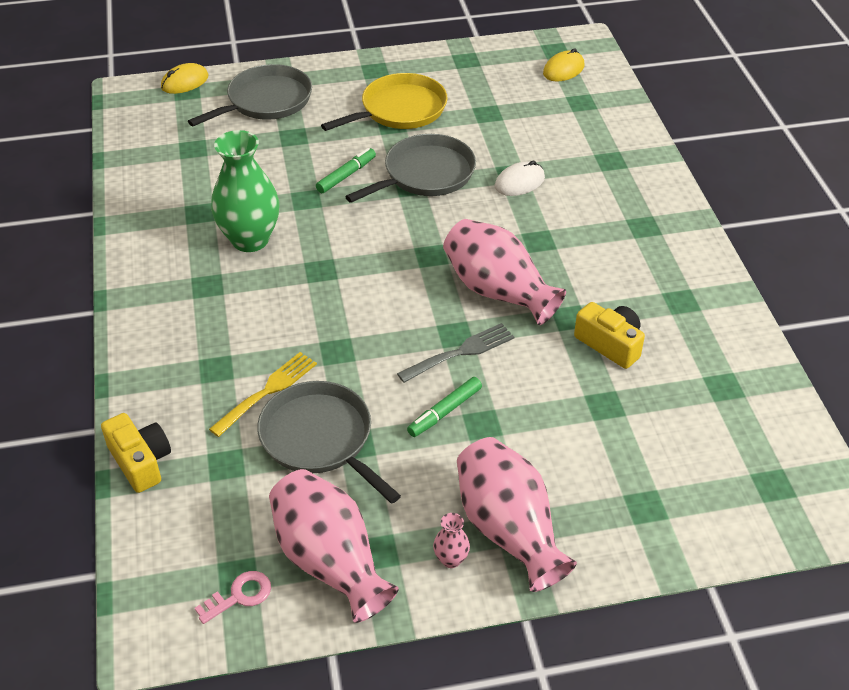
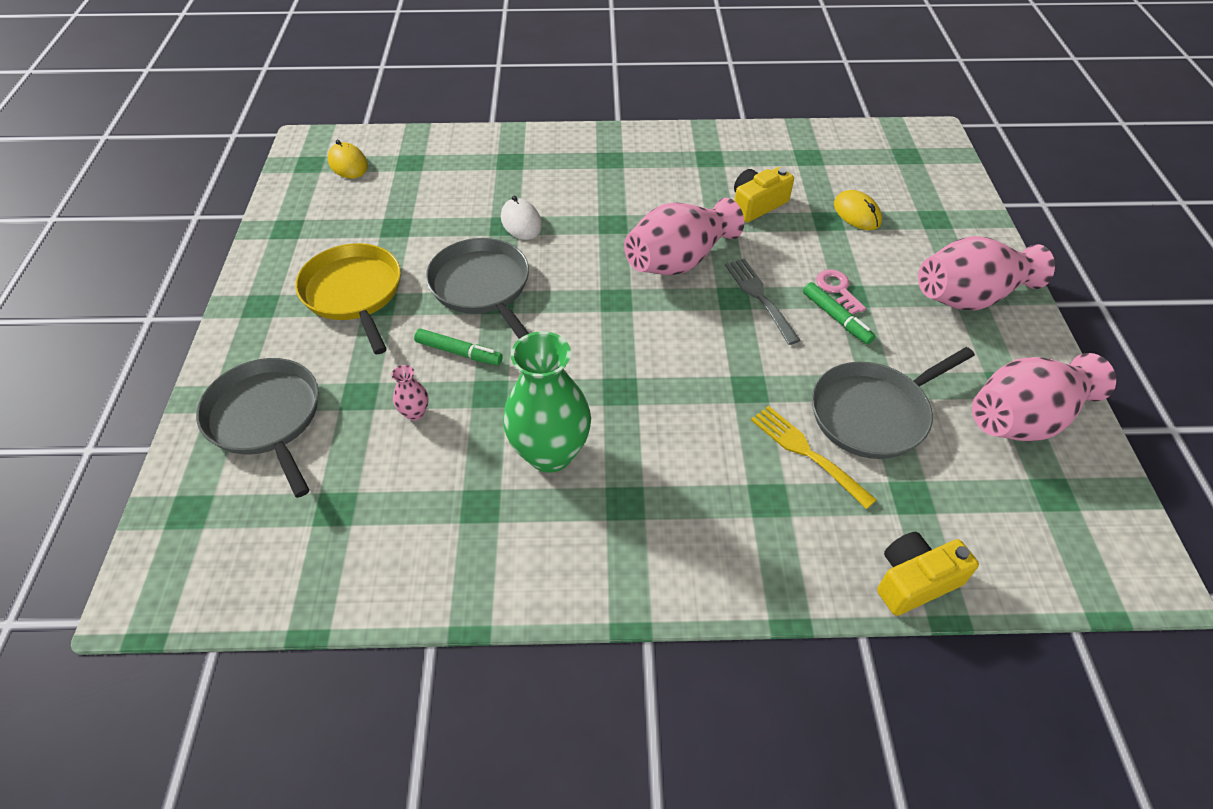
camera: 80 degrees left, 5 degrees up
yellow mouse [161,63,208,94] -> yellow mouse moved to [834,190,882,230]
pink key [195,571,271,624] -> pink key moved to [816,270,866,314]
green marker [316,148,376,193] -> green marker turned 150 degrees clockwise [414,328,503,365]
pink vase [433,513,470,568] -> pink vase moved to [392,365,428,421]

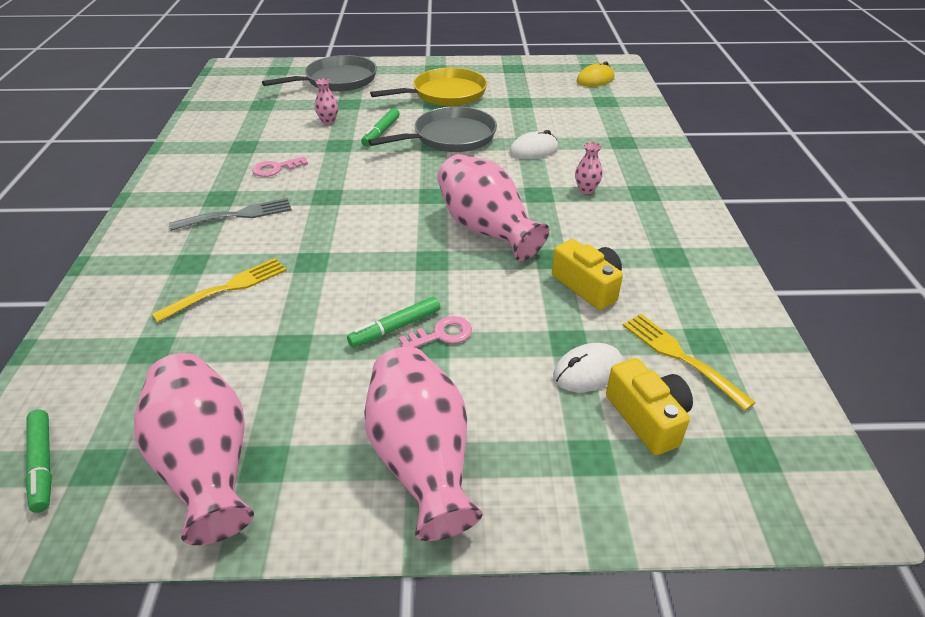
camera: 90 degrees right, 10 degrees down
green vase [503,331,591,473] -> pink key [252,156,308,177]
grey fork [725,258,801,345] -> grey fork moved to [169,198,292,231]
grey pan [812,347,975,459] -> none
yellow mouse [834,190,882,230] -> white mouse [553,343,623,392]
yellow camera [877,532,979,616] -> yellow camera moved to [606,358,693,455]
none -> green marker [25,409,52,513]
none -> pink vase [575,142,603,194]
none -> yellow fork [622,314,756,411]

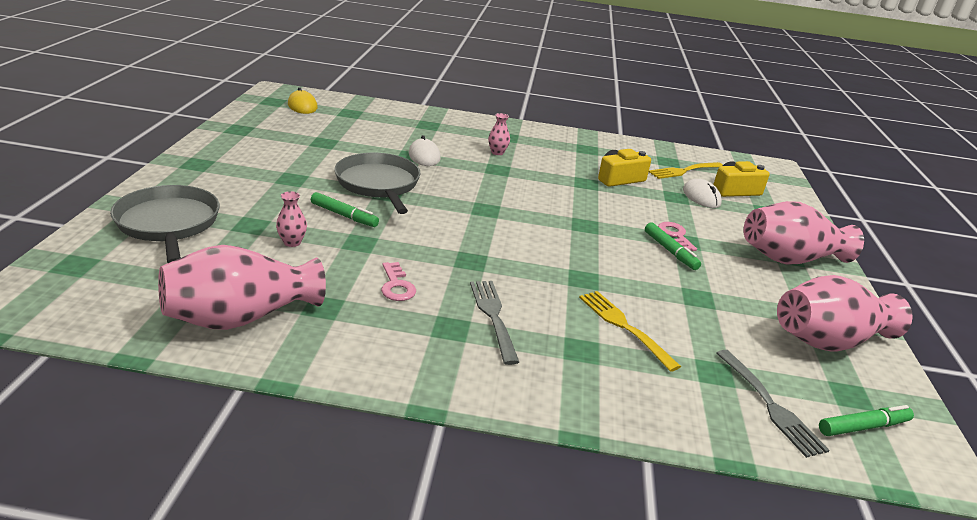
camera: 85 degrees left, 10 degrees down
yellow pan [370,68,487,106] -> none
pink vase [437,154,549,261] -> pink vase moved to [158,245,326,330]
none -> grey fork [716,350,829,458]

